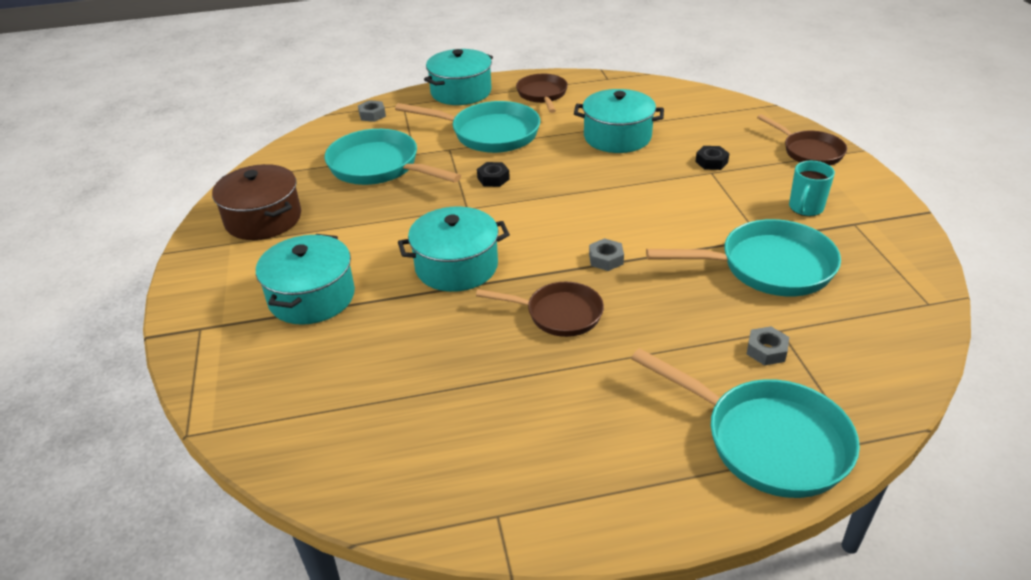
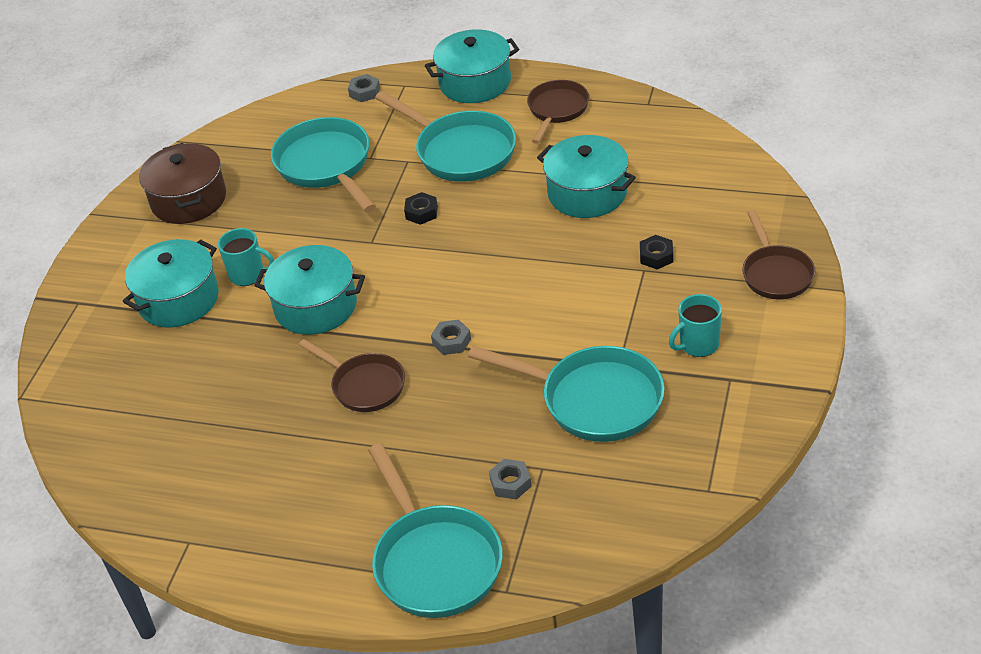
camera: 30 degrees right, 5 degrees up
none -> turquoise mug [218,228,274,286]

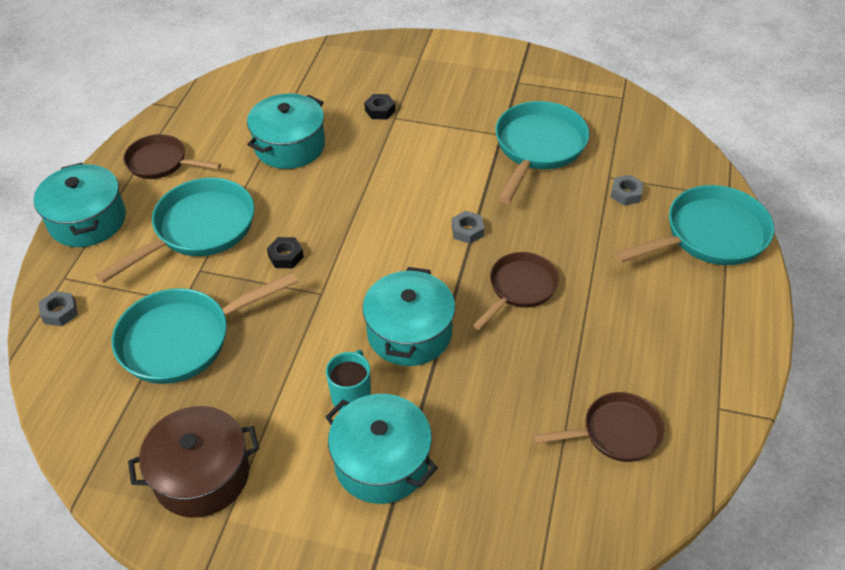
camera: 95 degrees left, 5 degrees up
turquoise mug [669,294,722,357] -> none
brown pan [742,210,815,300] -> brown pan moved to [533,392,664,462]

